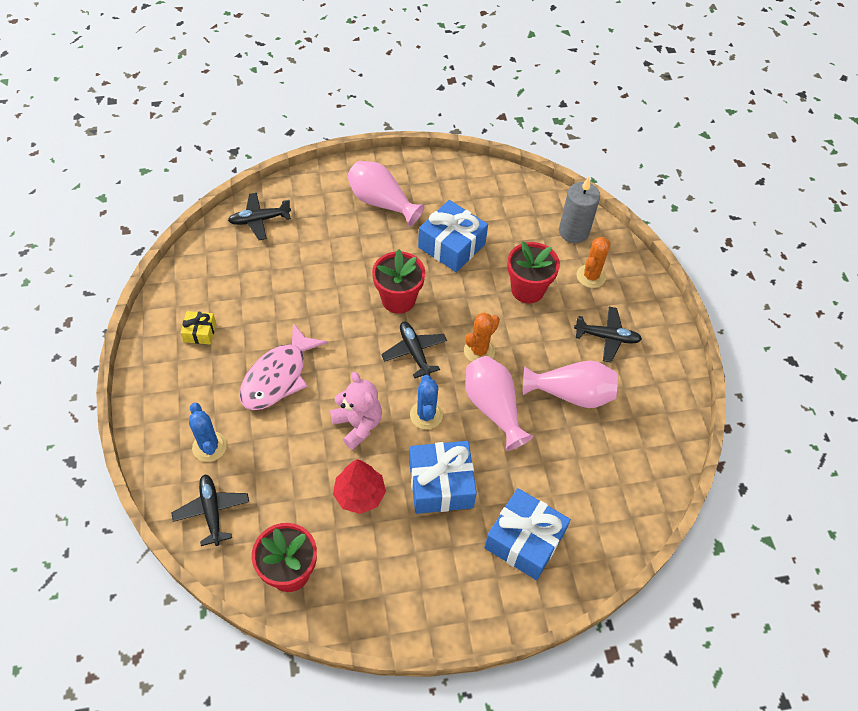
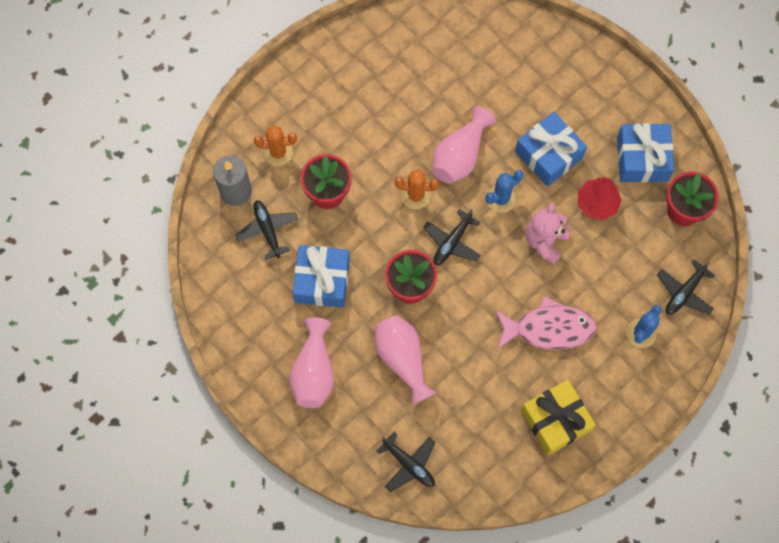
camera: 120 degrees left, 15 degrees up
yellow gift [181,311,216,344] -> yellow gift [521,380,596,455], size x1.95
blue gift [484,488,571,580] -> blue gift moved to [617,123,674,183]
pink vase [523,360,618,408] -> pink vase moved to [375,315,437,405]
black plane [574,307,642,362] -> black plane moved to [236,200,298,260]

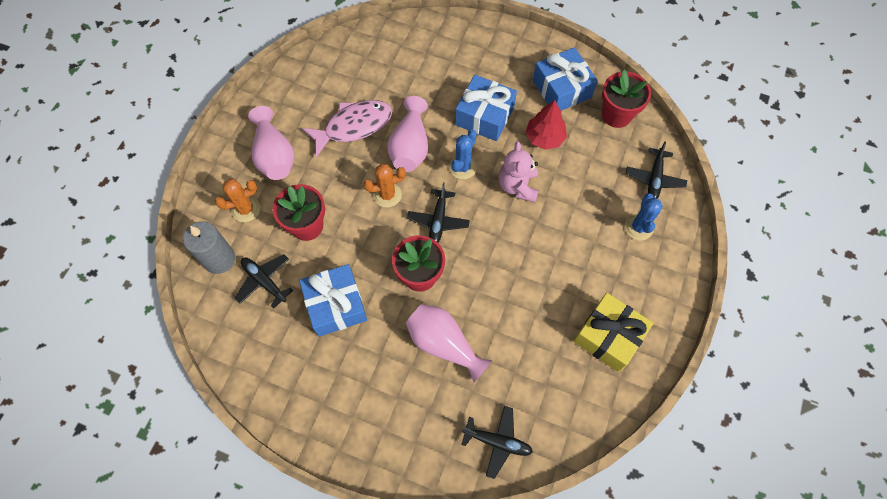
camera: 25 degrees left, 5 degrees down
pink vase [289,317,334,408] -> pink vase moved to [248,106,294,180]
pink fish [495,296,597,350] -> pink fish moved to [302,100,392,157]

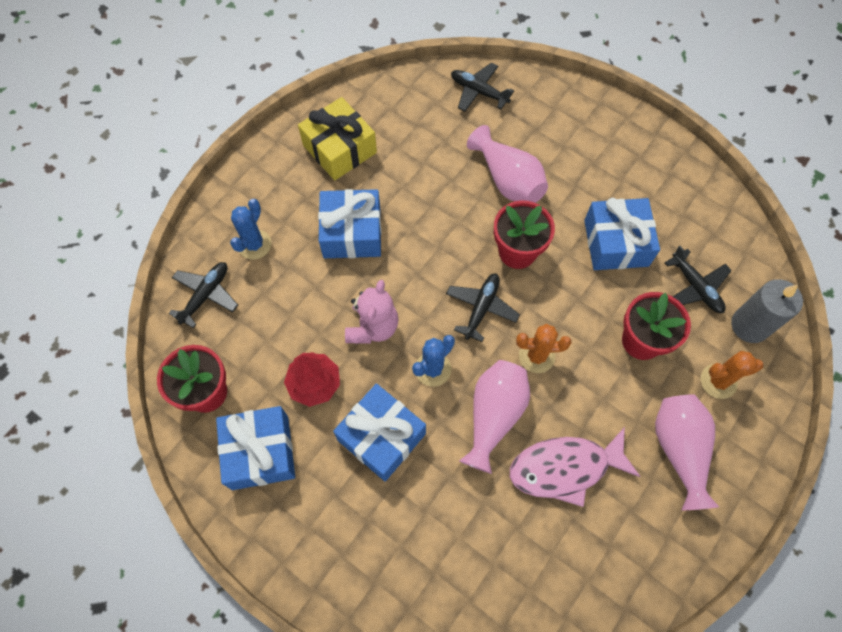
camera: 165 degrees left, 0 degrees up
none -> blue gift [318,189,381,258]

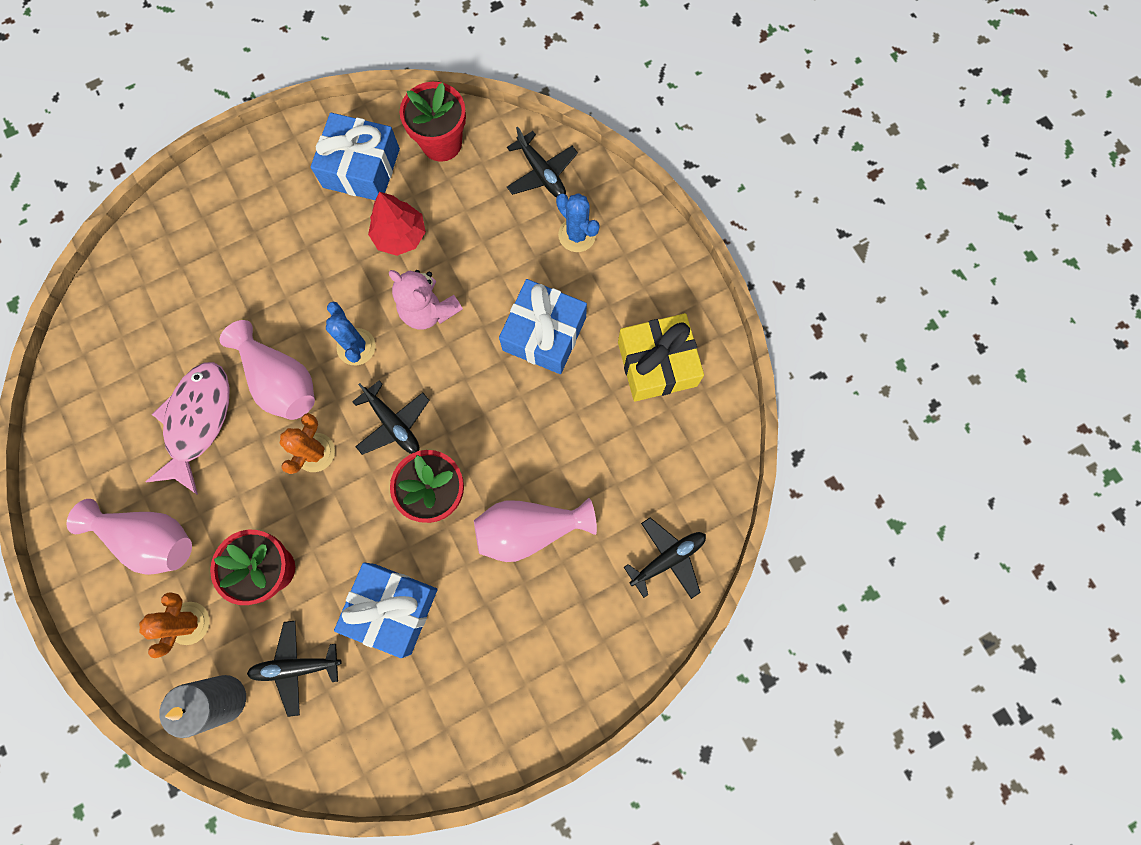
camera: 115 degrees right, 10 degrees up
blue gift [333,384,426,481] -> none

